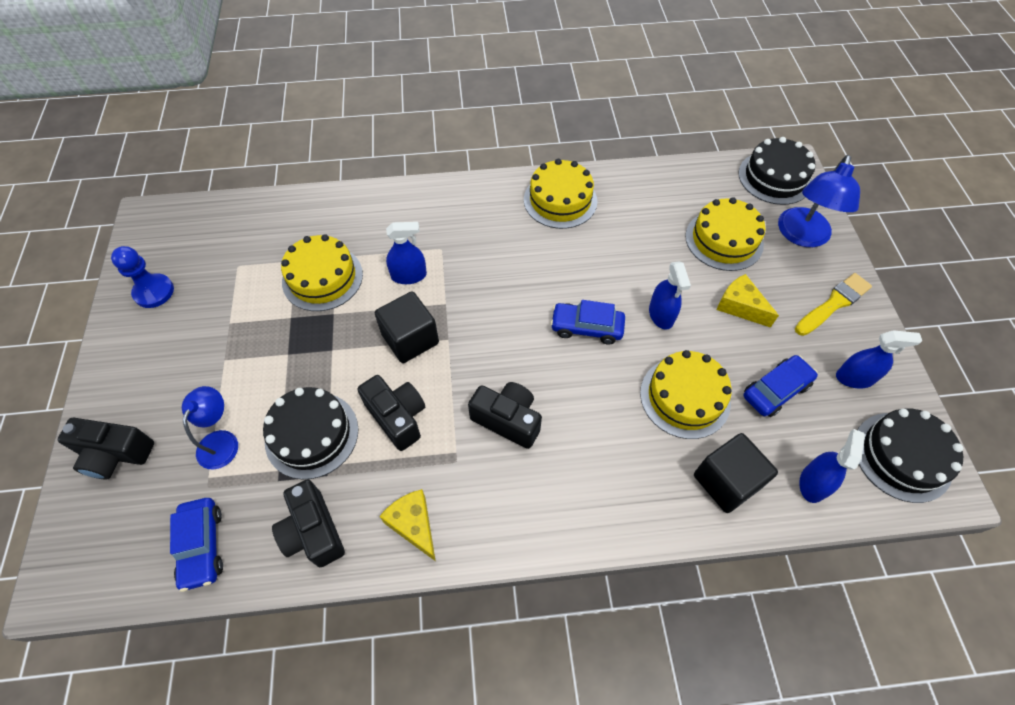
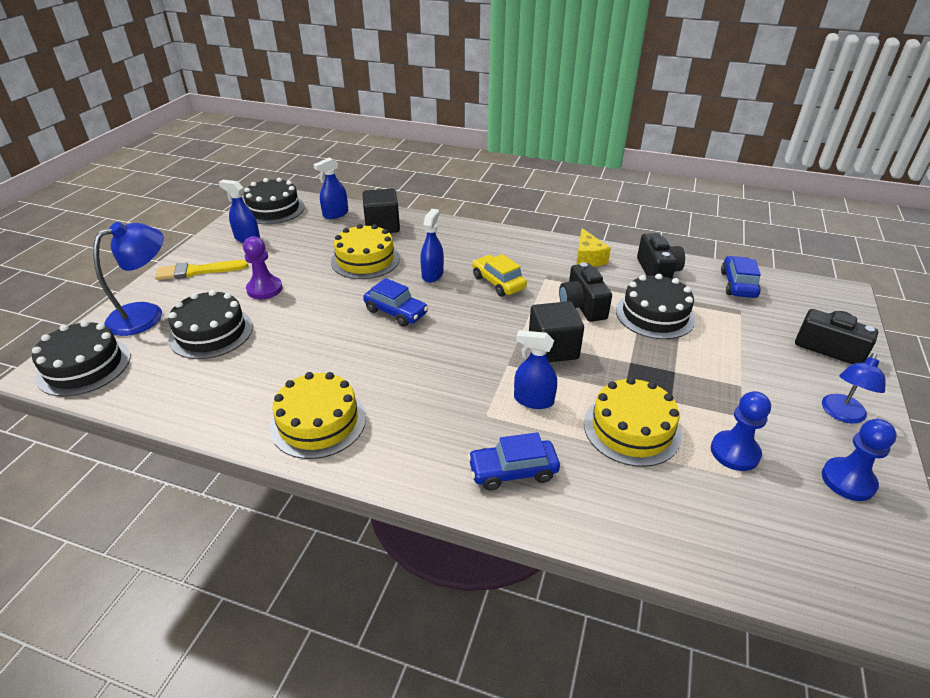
camera: 155 degrees left, 20 degrees down
blue lamp [182,386,238,469] -> blue lamp moved to [822,353,886,424]
black camera [468,382,542,449] -> yellow car [472,254,527,297]
blue spray bottle [649,262,691,330] -> blue spray bottle moved to [420,209,444,283]
yellow cake [685,197,766,271] -> black cake [168,290,253,359]
yellow cheese [716,274,779,327] -> purple pawn [243,236,282,299]
blue car [744,355,818,417] -> blue car moved to [468,432,560,490]
none -> blue pawn [711,391,771,471]

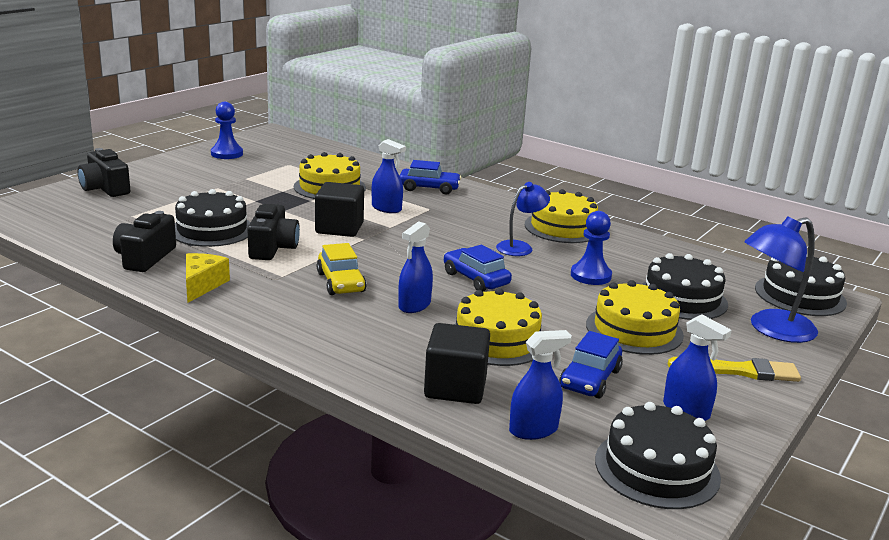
camera: 165 degrees left, 15 degrees down
purple pawn [243,236,282,299] -> yellow cake [586,280,684,355]
blue pawn [711,391,771,471] -> blue pawn moved to [571,211,612,285]
blue car [721,256,761,298] -> blue car moved to [559,331,623,399]
blue lamp [822,353,886,424] -> blue lamp moved to [496,182,550,256]

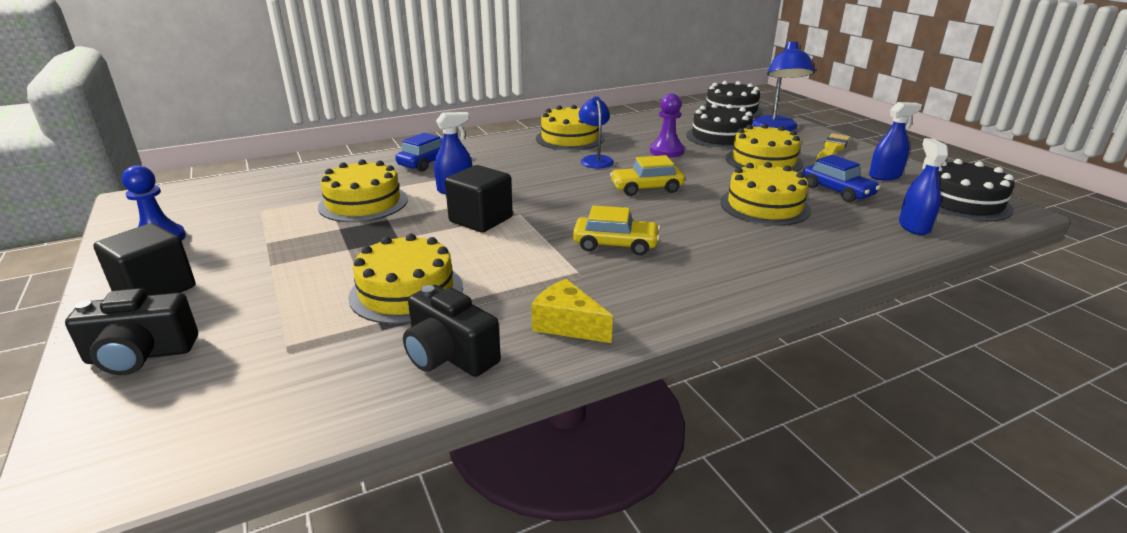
camera: 60 degrees left, 5 degrees up
black cake [175,189,251,247] -> yellow cake [349,234,463,324]
black camera [247,204,300,260] -> none
blue spray bottle [398,221,433,313] -> none
black cube [424,323,490,404] -> black cube moved to [93,223,195,295]
blue car [444,245,512,291] -> yellow car [610,155,685,196]
blue pawn [571,211,612,285] -> purple pawn [650,93,684,158]

